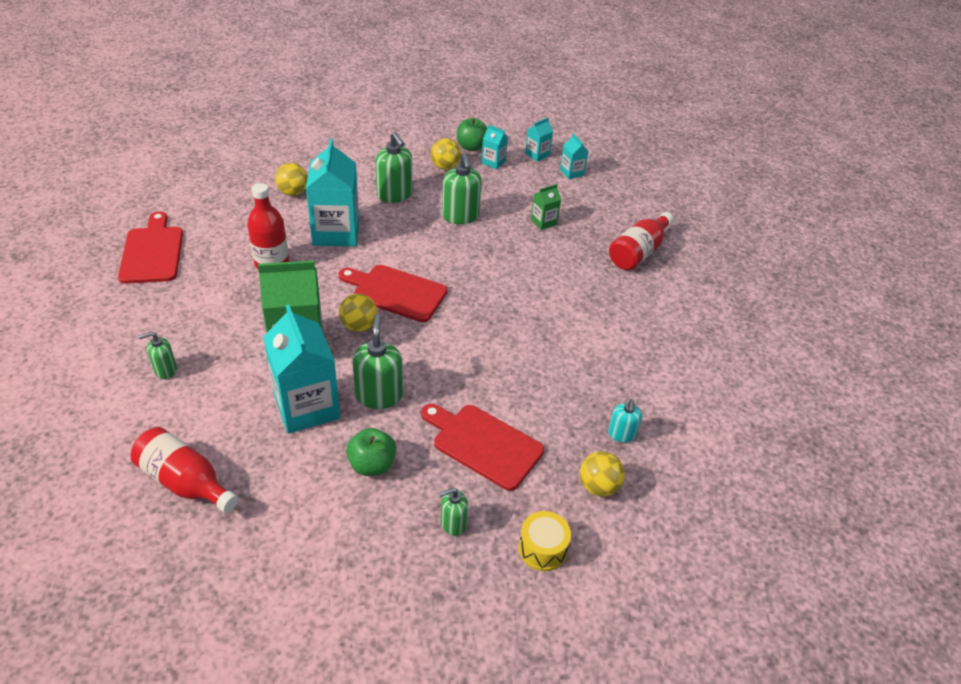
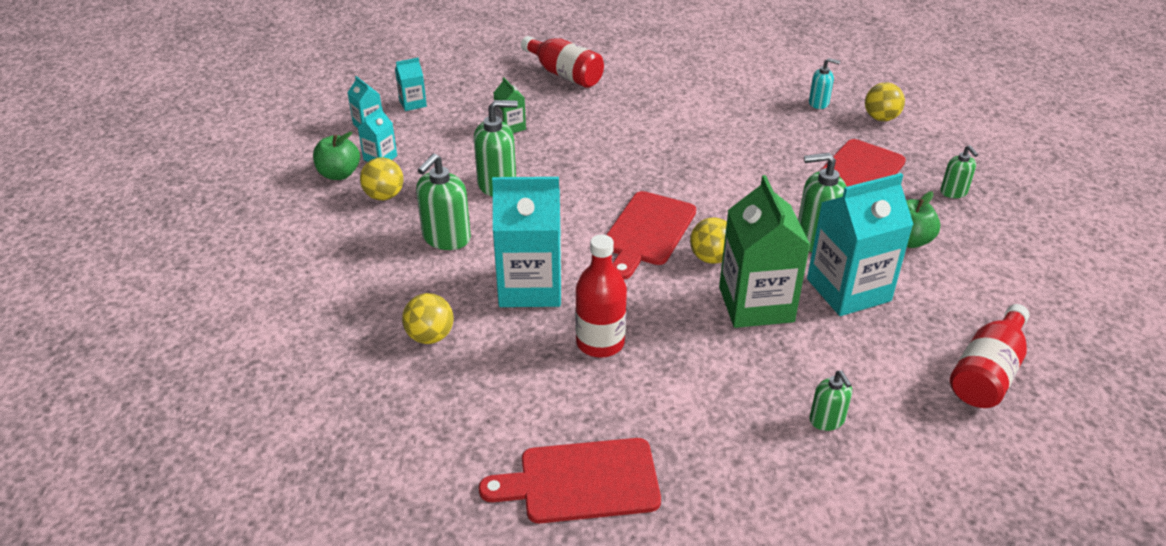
camera: 85 degrees left, 5 degrees down
green soap dispenser [375,132,412,203] -> green soap dispenser turned 150 degrees clockwise [416,154,471,250]
yellow drum [519,511,571,571] -> none

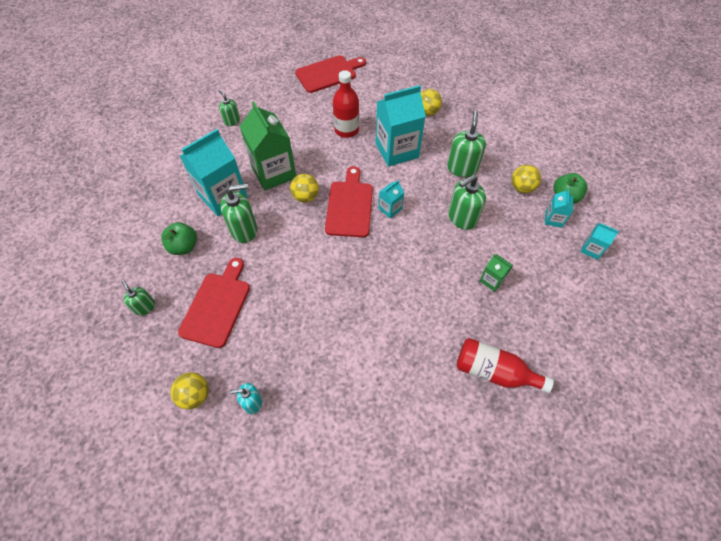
camera: 160 degrees right, 20 degrees up
turquoise carton [395,58,427,111] -> turquoise carton moved to [378,180,404,219]
red bottle [950,304,1030,408] -> none

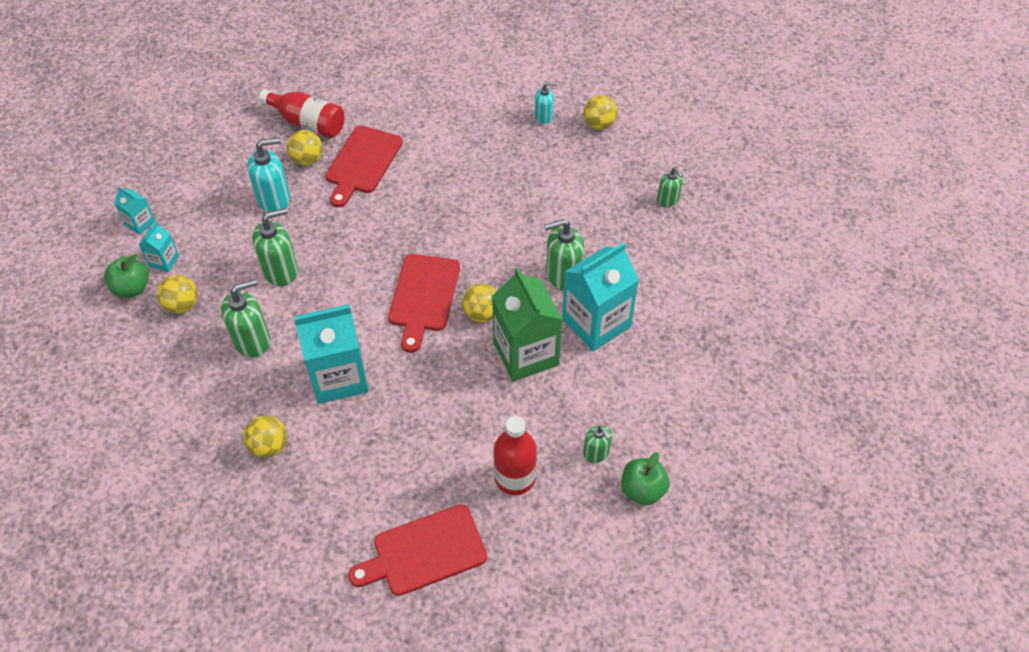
camera: 175 degrees left, 5 degrees down
green apple [161,222,197,255] -> green apple moved to [621,452,669,505]
red cutting board [178,258,250,348] -> red cutting board moved to [325,126,403,207]
red bottle [333,70,359,138] -> red bottle moved to [494,416,537,495]
turquoise carton [378,180,404,219] -> none
green soap dispenser [447,111,486,177] -> green soap dispenser turned 135 degrees counterclockwise [221,279,270,358]
green carton [479,254,513,292] -> turquoise soap dispenser [247,137,290,212]
none -> yellow ball [287,130,323,165]

